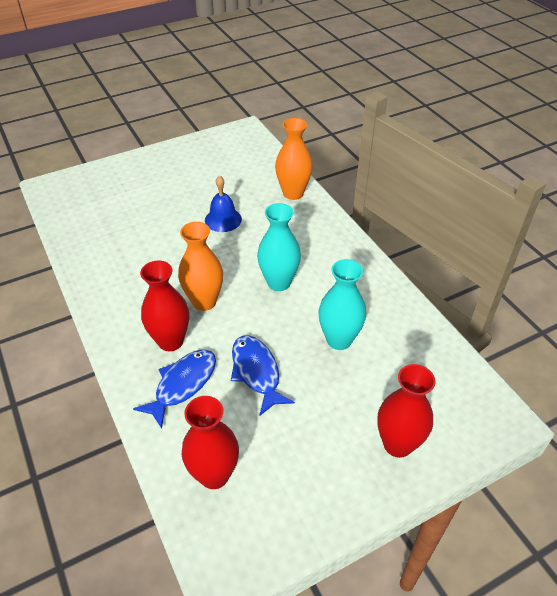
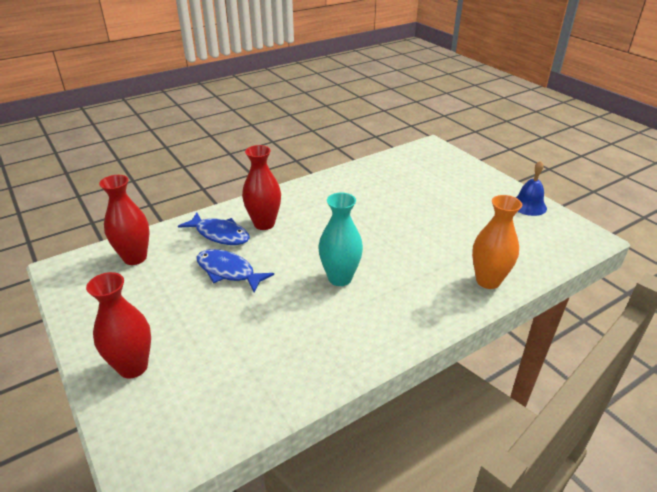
camera: 85 degrees right, 10 degrees down
orange vase [178,222,223,311] -> none
blue bell [205,175,242,232] -> blue bell moved to [515,161,547,216]
blue fish [231,335,295,415] -> blue fish turned 120 degrees counterclockwise [197,249,274,293]
turquoise vase [319,259,366,350] -> none

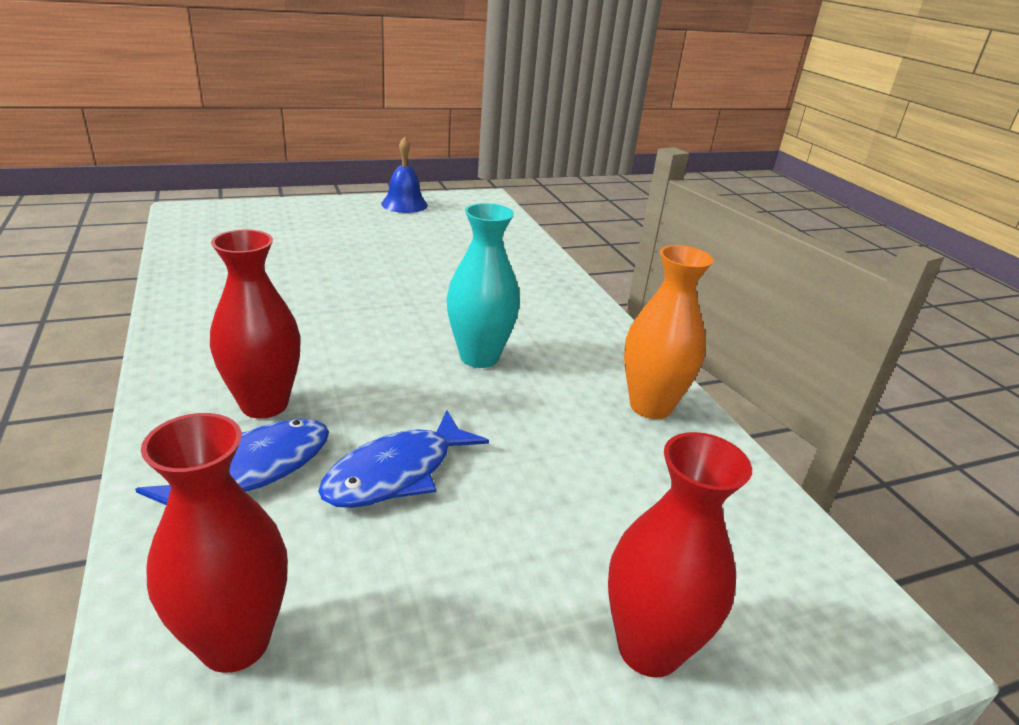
camera: 80 degrees left, 5 degrees down
orange vase [472,195,522,289] -> orange vase moved to [624,245,714,419]

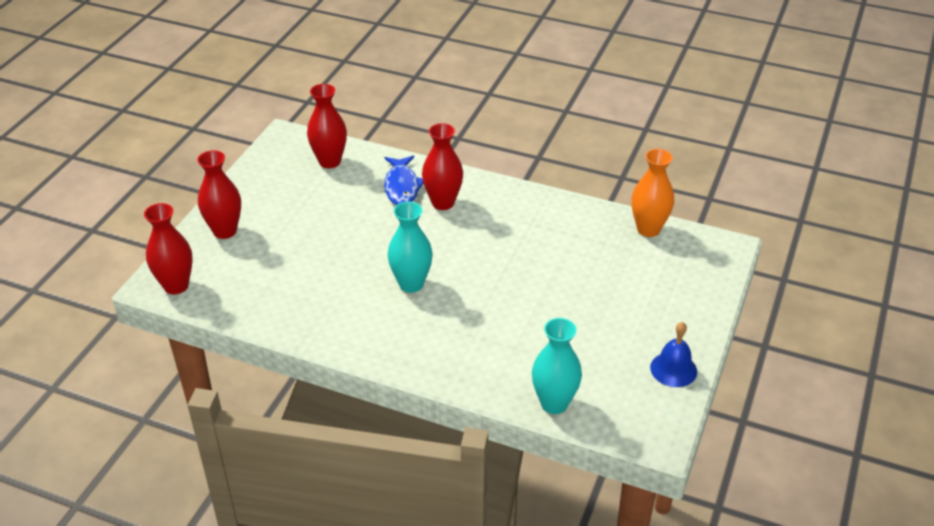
camera: 135 degrees right, 10 degrees up
blue fish [318,411,489,508] -> none
orange vase [624,245,714,419] -> orange vase moved to [631,149,674,237]
none -> red vase [144,203,193,294]
none -> turquoise vase [532,318,582,414]

